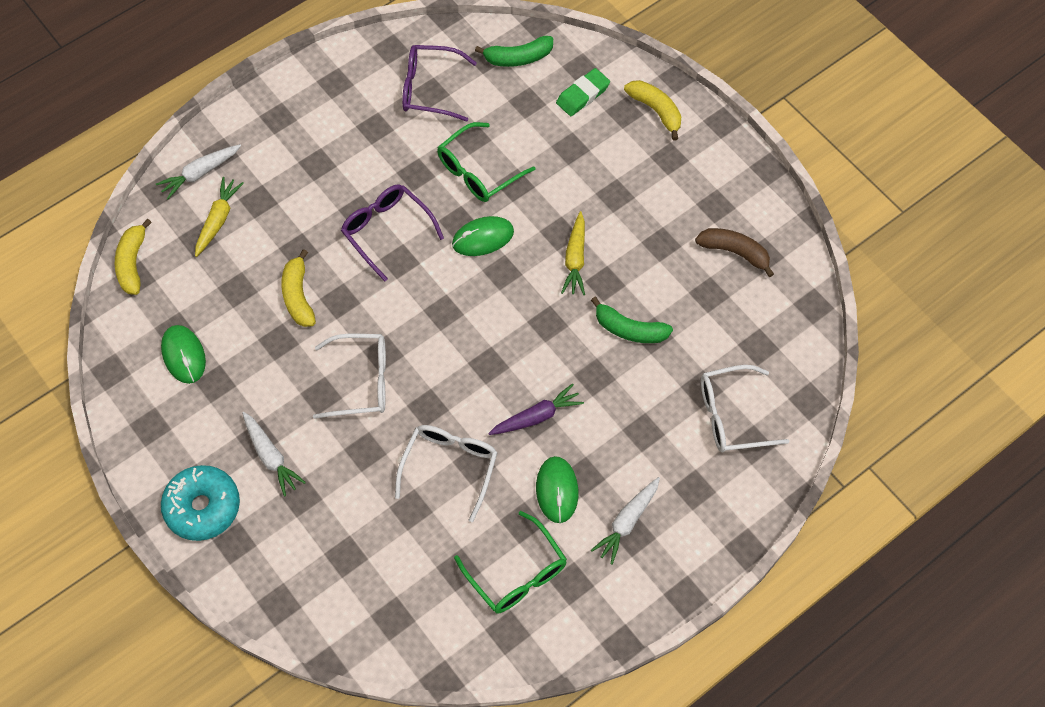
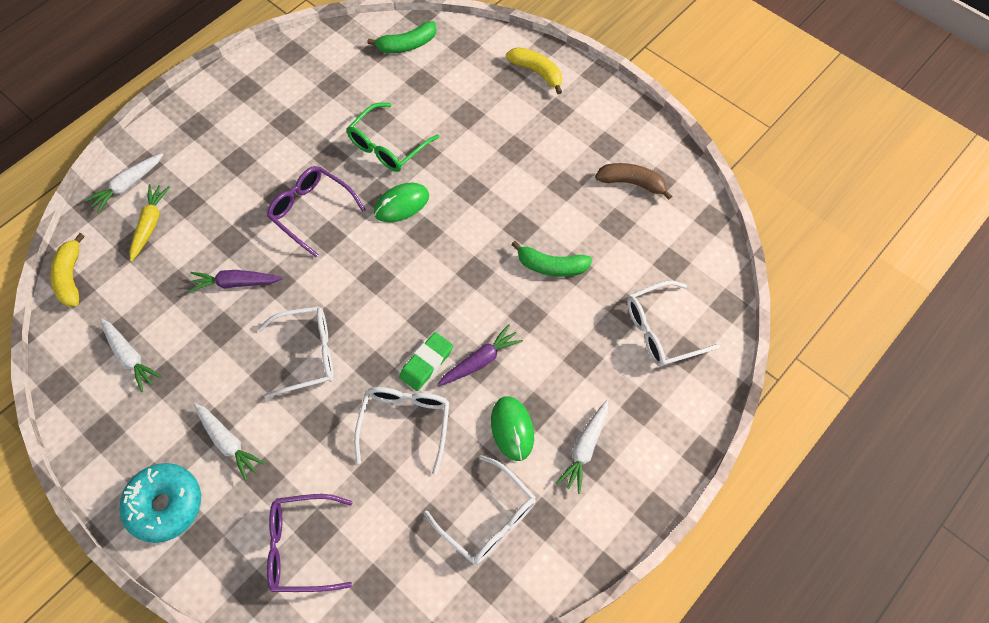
camera: 10 degrees left, 0 degrees up
green mouse [161,325,206,384] -> white carrot [100,318,162,392]
yellow banana [281,249,316,327] -> purple carrot [188,270,283,292]
purple glasses [402,45,477,122] -> purple glasses moved to [267,494,353,592]
green glasses [454,511,567,613] -> white glasses [424,455,536,565]
green eraser [556,68,610,116] -> green eraser moved to [399,332,453,391]
yellow carrot [561,211,585,295] -> none

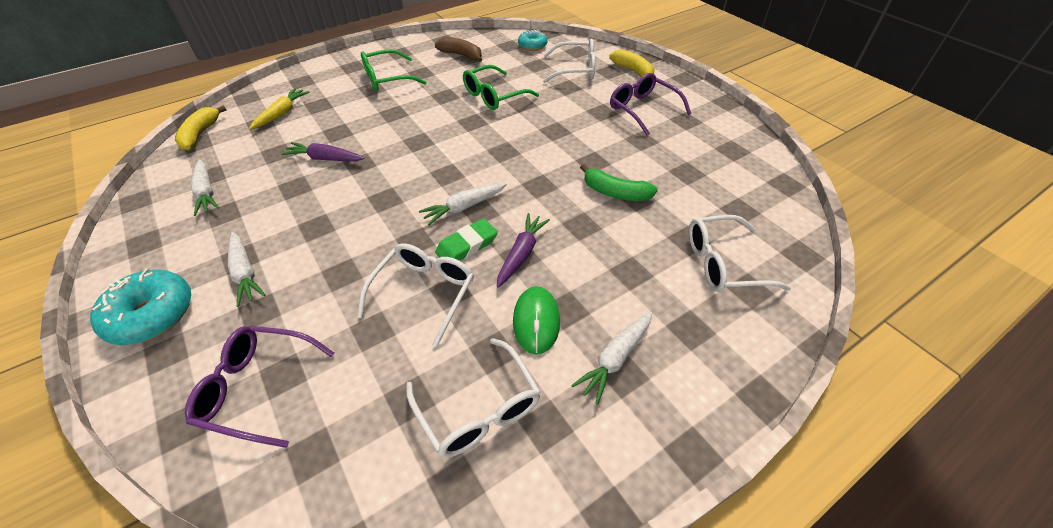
camera: 15 degrees right, 15 degrees down
white carrot [85,153,164,213] -> white carrot moved to [419,183,507,225]
white glasses [258,306,334,398] -> white glasses moved to [543,39,595,83]
purple glasses [267,166,366,257] -> purple glasses moved to [610,73,691,136]
green banana [367,21,437,53] -> turquoise donut [518,30,548,51]
green mouse [374,183,429,222] -> none
purple carrot [437,324,523,386] -> purple carrot turned 45 degrees counterclockwise [497,213,550,288]
brown banana [595,163,672,200] -> brown banana moved to [435,37,482,62]
none -> green glasses [361,49,427,91]

